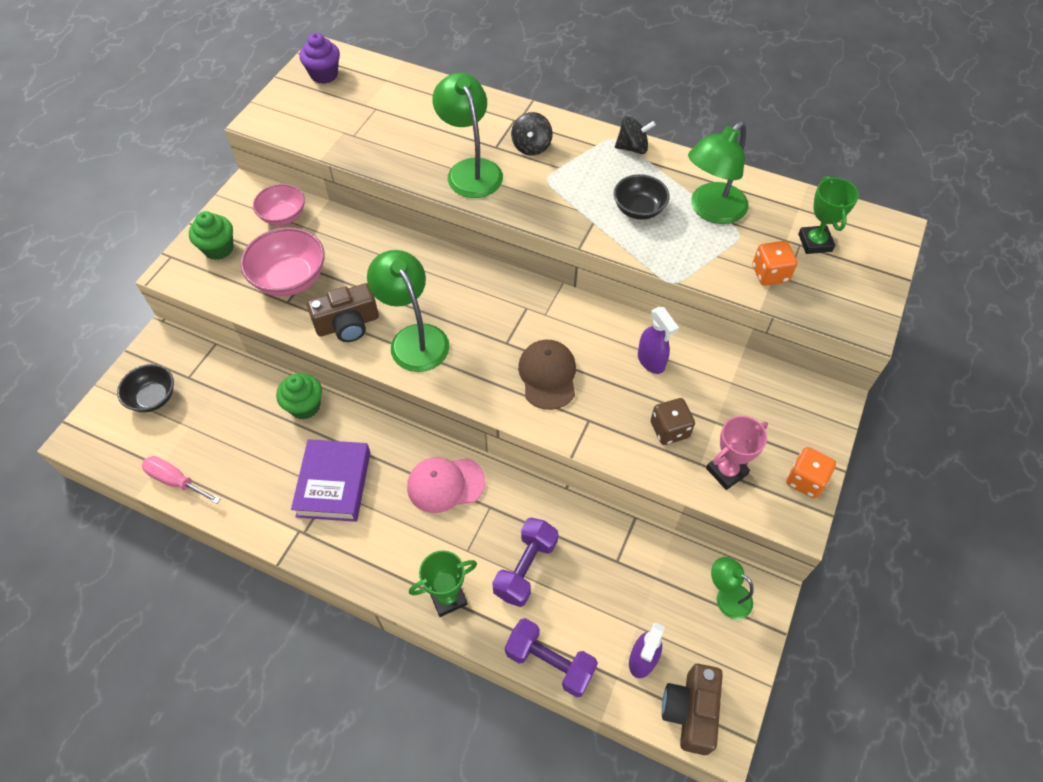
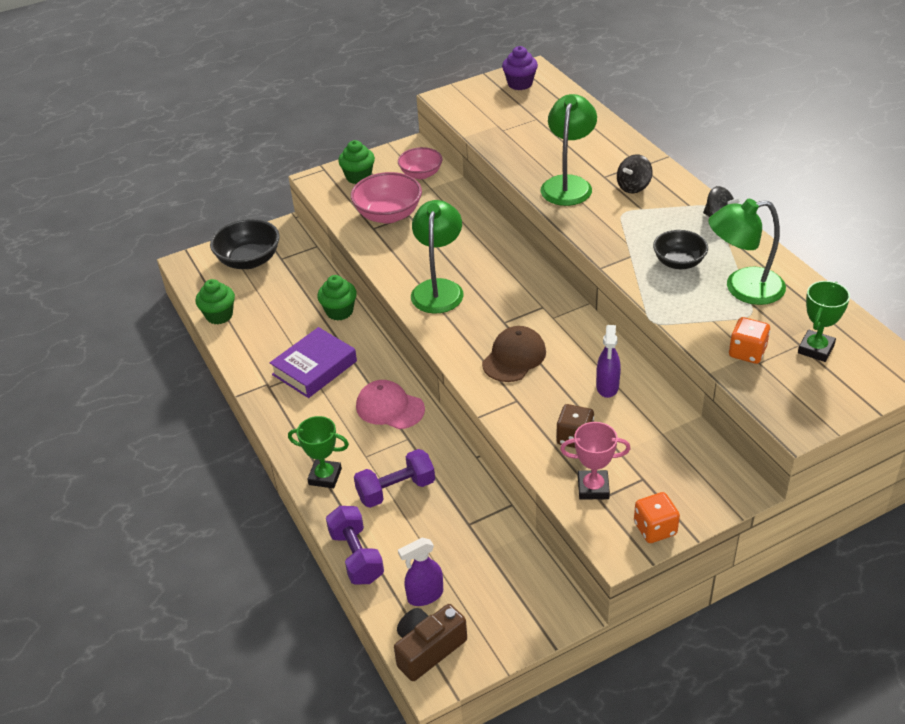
camera: 40 degrees right, 15 degrees down
black bowl [117,364,174,412] -> black bowl [210,219,280,269], size x1.52
pink screwdriver [142,456,220,504] -> green cupcake [195,279,235,324]
brown camera [307,283,379,342] -> none
green lamp [711,557,754,619] -> none

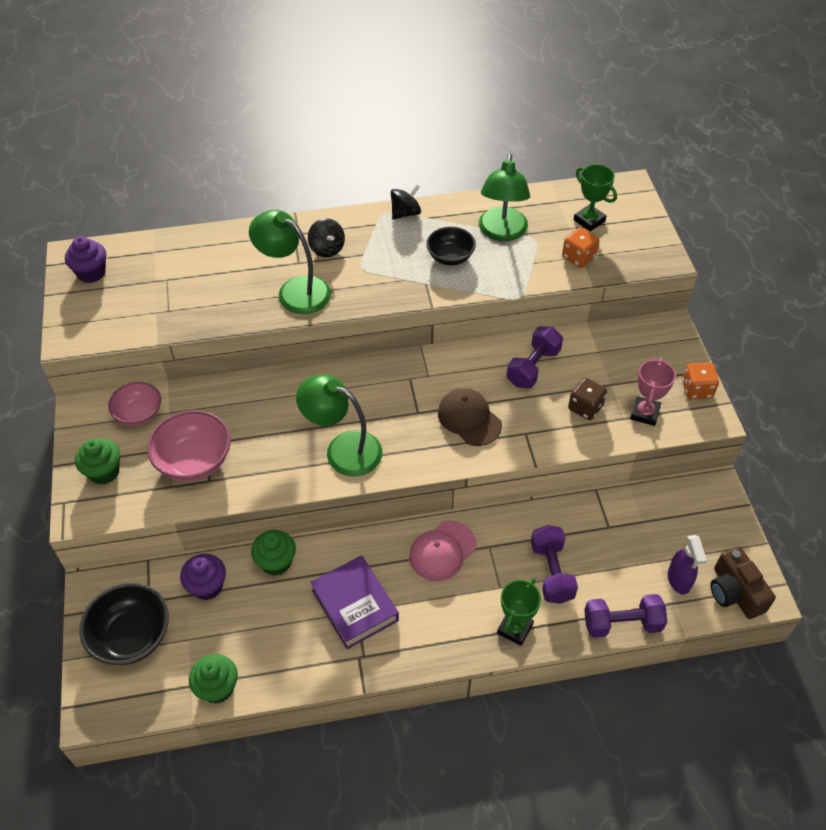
camera: 75 degrees left, 10 degrees up
purple spray bottle [596,325,621,398] -> purple dumbbell [506,326,563,388]
none -> purple cupcake [180,554,226,600]

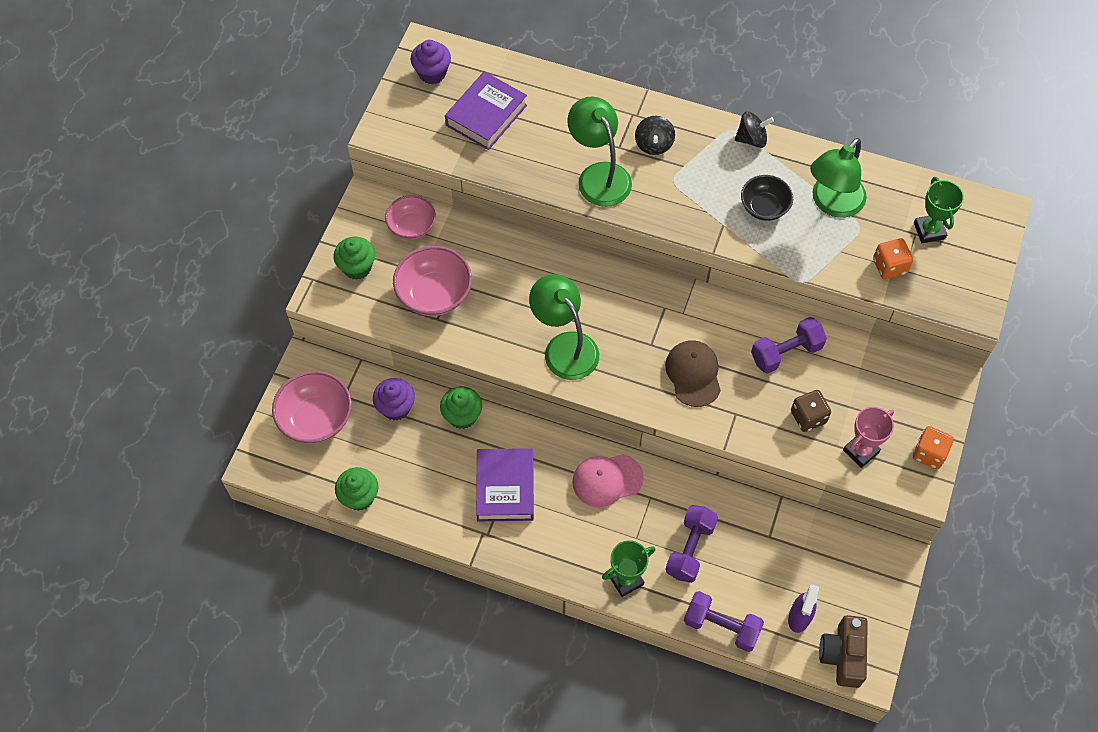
camera: 30 degrees right, 10 degrees up
black bowl [79,583,169,665] -> pink bowl [272,371,352,444]
none -> purple book [445,71,527,150]

